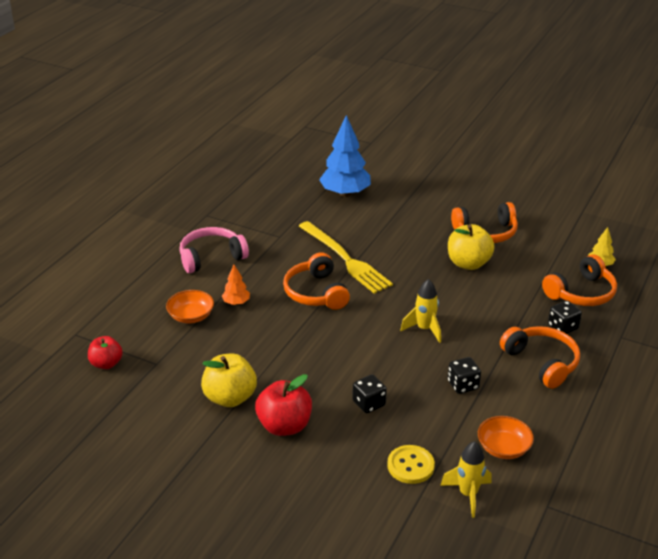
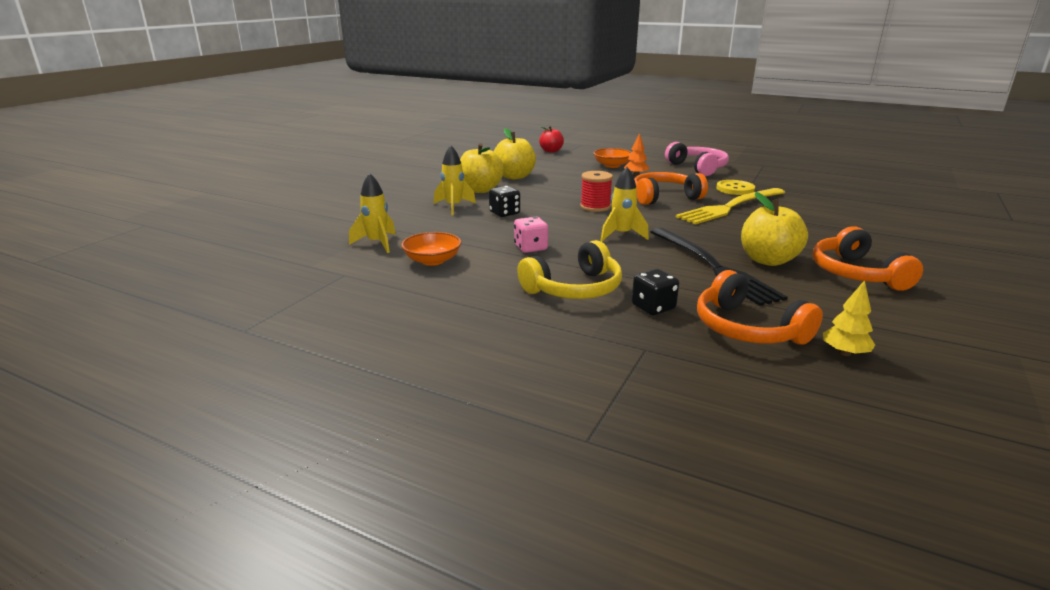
camera: 90 degrees right, 10 degrees down
red apple [255,374,312,436] -> yellow apple [460,143,504,193]
blue tree [319,115,371,197] -> none
yellow button [387,445,435,484] -> yellow button moved to [716,180,755,195]
black dice [448,357,481,394] -> pink dice [514,217,548,253]
orange headphones [500,326,580,389] -> yellow headphones [517,240,622,299]
none -> yellow rocket [434,145,476,216]
none -> red spool [580,171,613,212]
none -> black fork [650,228,788,306]

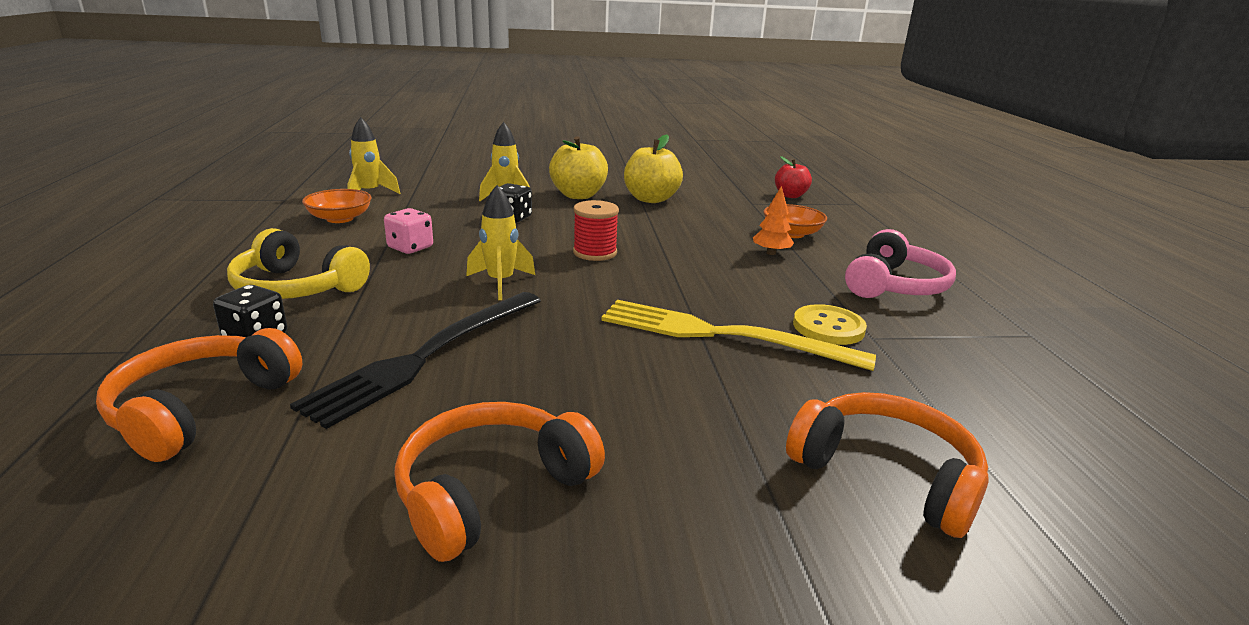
camera: 55 degrees right, 0 degrees up
orange headphones [634,172,708,205] -> orange headphones moved to [786,392,989,538]
yellow apple [741,192,808,266] -> none
yellow tree [823,280,875,356] -> none

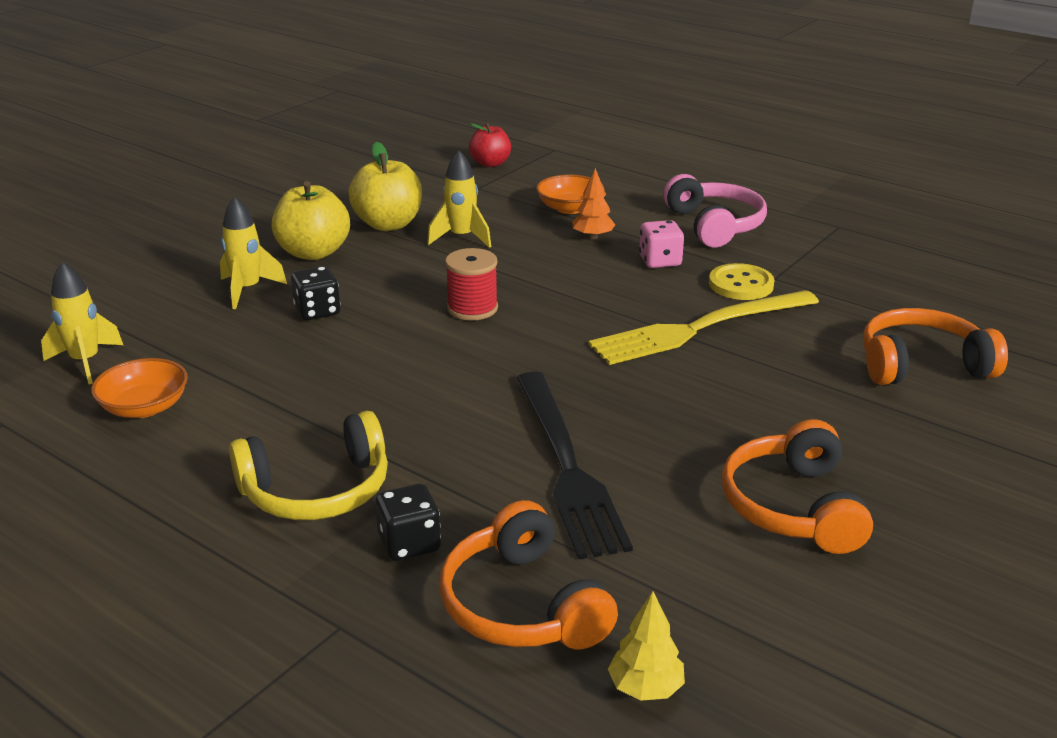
camera: 45 degrees left, 5 degrees up
pink dice [384,208,433,254] -> pink dice moved to [639,220,684,268]
yellow rocket [466,185,535,300] -> yellow rocket moved to [427,150,491,248]
none -> yellow tree [608,591,685,701]

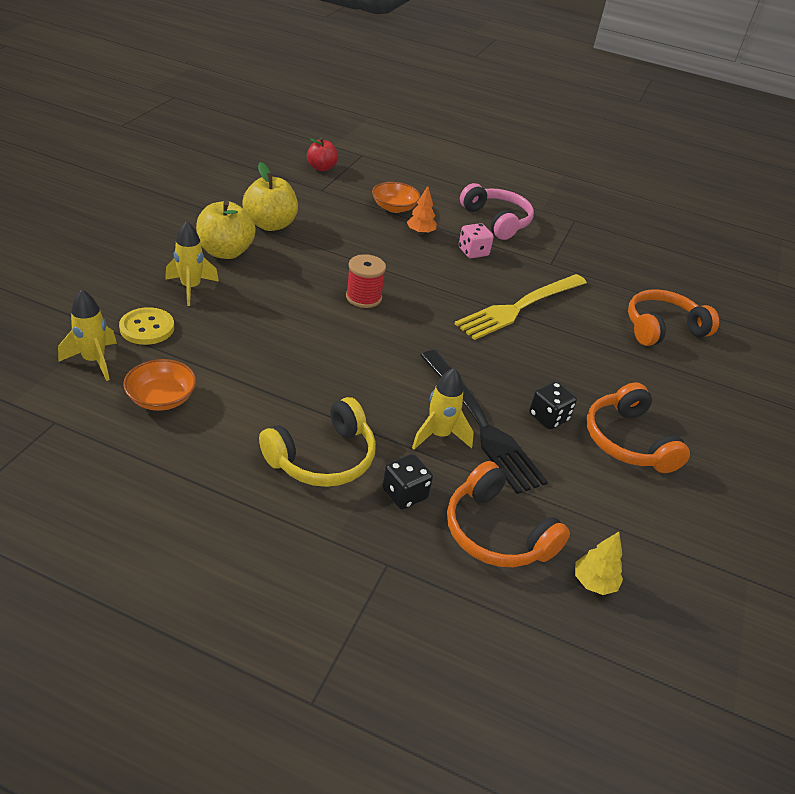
camera: 20 degrees left, 10 degrees up
black dice [291,266,341,320] -> black dice moved to [529,382,577,430]
yellow rocket [427,150,491,248] -> yellow rocket moved to [412,368,474,450]
yellow button [709,263,775,300] -> yellow button moved to [119,307,174,345]

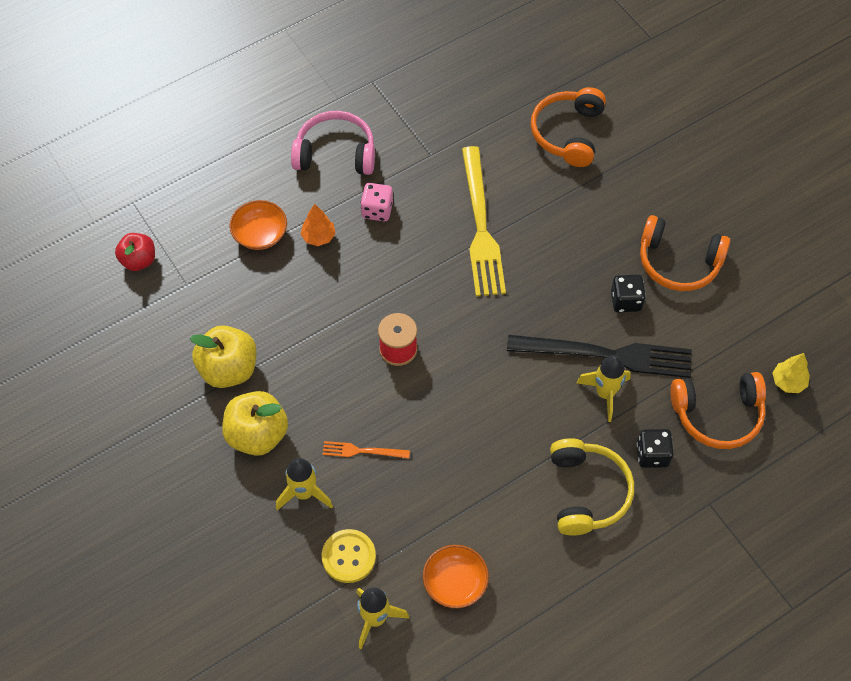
camera: 50 degrees left, 20 degrees up
none -> orange fork [322,441,410,459]

